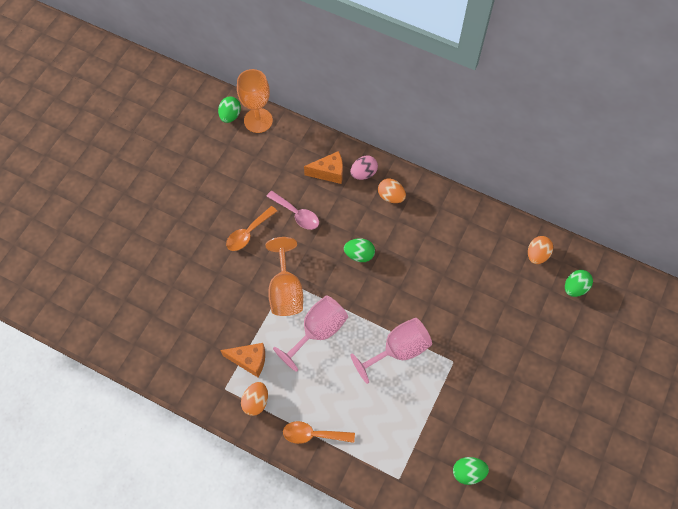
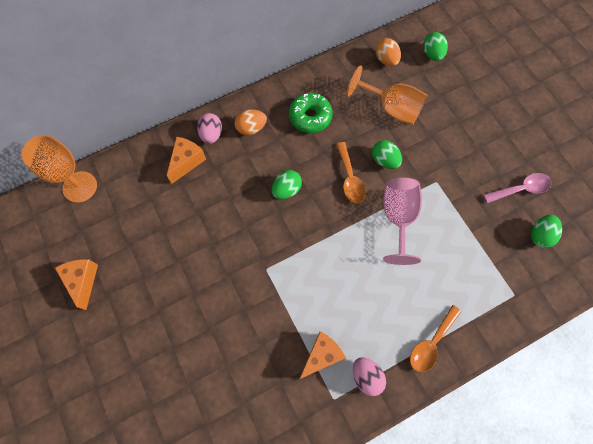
camera: 55 degrees left, 5 degrees up
green egg [218,97,241,123] -> green egg moved to [372,140,402,169]
orange spoon [226,206,277,251] -> orange spoon moved to [336,142,366,203]
orange egg [241,382,268,416] -> pink egg [353,358,386,396]
orange goblet [265,237,303,316] -> orange goblet moved to [347,65,428,125]
pink spoon [266,191,319,230] -> pink spoon moved to [483,173,552,203]
pink goblet [273,296,348,372] -> none
none -> orange cheese [55,259,98,310]
none -> green donut [289,93,333,133]

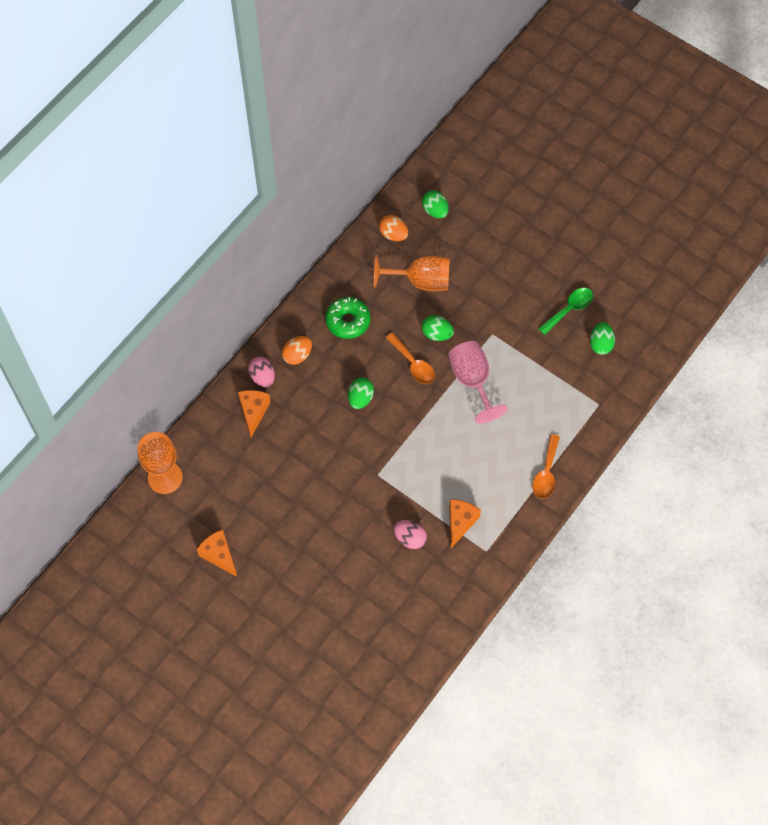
camera: 25 degrees left, 5 degrees down
pink egg [353,358,386,396] -> pink egg moved to [394,520,427,549]
pink spoon [483,173,552,203] -> green spoon [538,288,593,335]

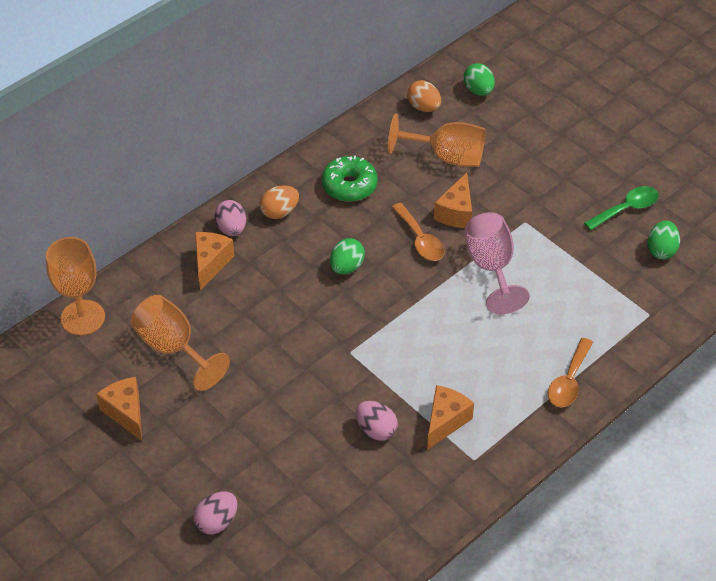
camera: 10 degrees right, 15 degrees down
green egg [422,315,454,341] -> orange cheese [434,173,472,228]
none -> orange goblet [131,295,230,391]
none -> pink egg [194,491,238,534]

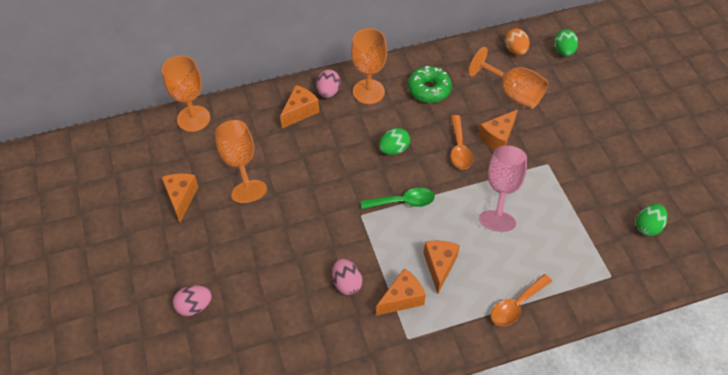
camera: 25 degrees right, 5 degrees up
orange egg [260,185,299,219] -> orange goblet [351,28,387,104]
green spoon [584,186,659,231] -> green spoon moved to [361,188,435,209]
none -> orange cheese [423,241,460,294]

